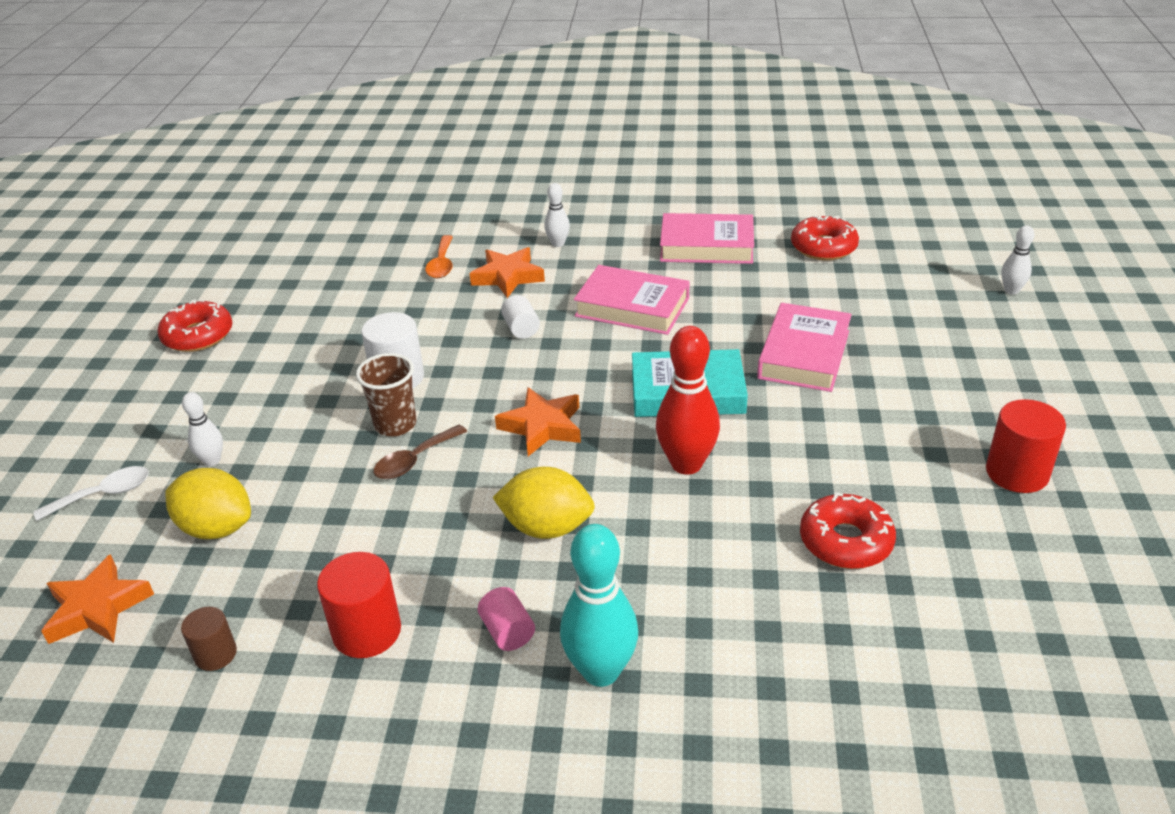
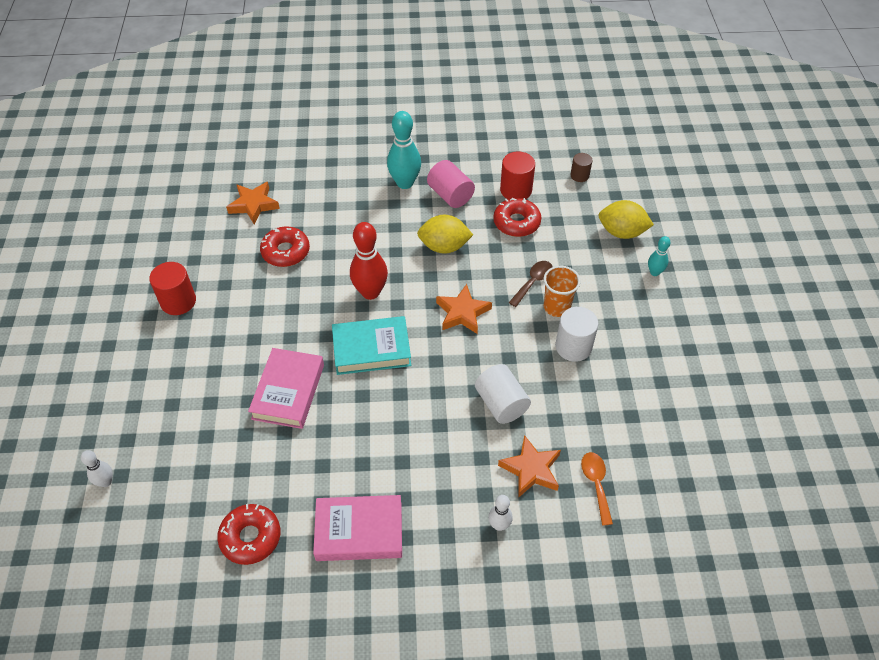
camera: 170 degrees right, 15 degrees up
white spoon [33,466,149,521] -> none
orange star [41,554,154,644] -> orange star moved to [226,182,280,224]
red donut [158,299,233,352] -> red donut moved to [493,198,541,237]
white bowling pin [182,392,223,466] -> turquoise bowling pin [648,236,671,276]
brown cup [356,353,416,436] -> orange cup [544,266,581,317]
pink cylinder [478,587,535,651] -> pink cylinder [427,160,475,208], size x1.66
white cylinder [501,295,540,339] -> white cylinder [475,364,531,424], size x1.66
pink book [574,265,690,335] -> none

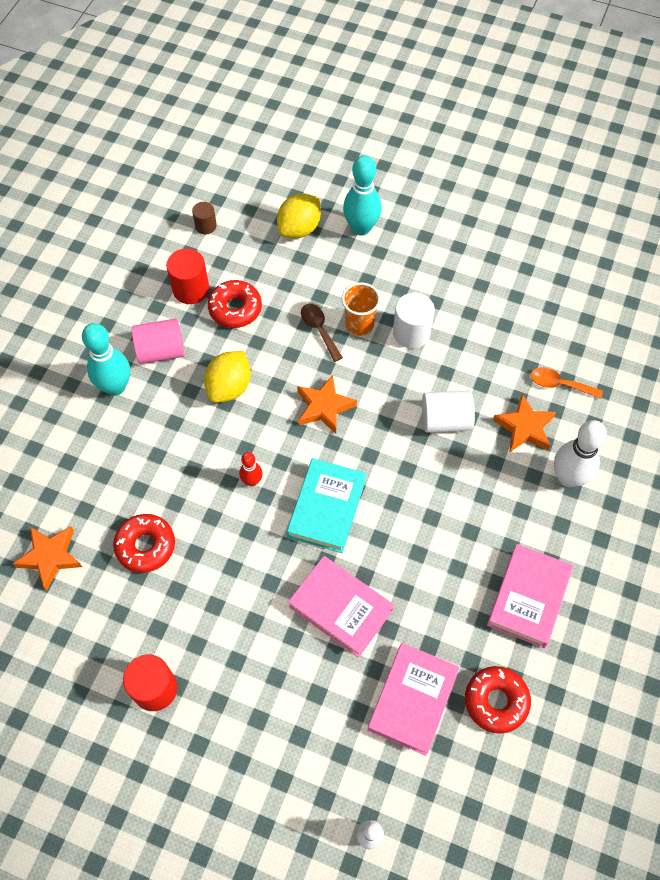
camera: 65 degrees left, 10 degrees up
red bowling pin [350,222,388,300] -> red bowling pin [239,452,263,486], size x0.53
white bowling pin [488,495,513,531] -> white bowling pin [554,420,607,487], size x1.88
turquoise bowling pin [648,236,671,276] -> turquoise bowling pin [343,155,382,236], size x1.88
none -> pink book [367,643,460,756]

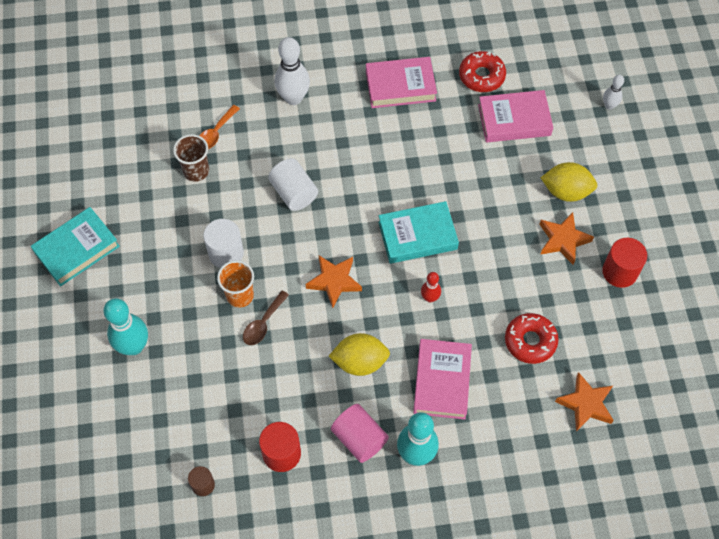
camera: 120 degrees left, 0 degrees up
red donut [208,280,262,328] -> none
yellow lemon [277,194,321,238] -> yellow lemon moved to [541,162,597,202]
pink book [288,556,394,658] -> pink book moved to [413,339,472,419]
orange star [493,394,556,453] -> orange star moved to [539,212,594,265]
orange spoon [531,367,603,399] -> orange spoon turned 45 degrees clockwise [199,105,240,149]
none -> turquoise book [31,207,120,286]
none -> brown cup [173,134,209,182]

